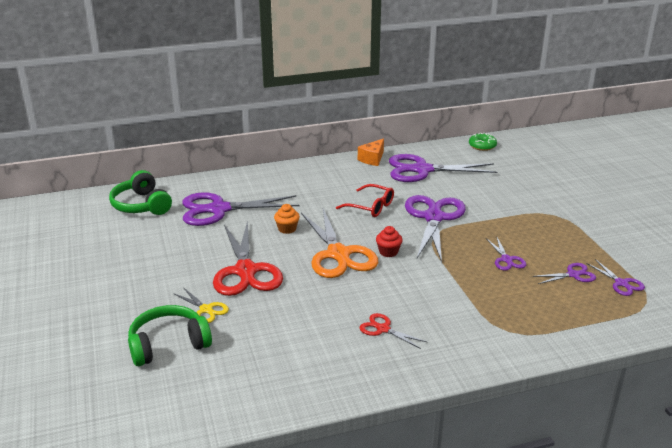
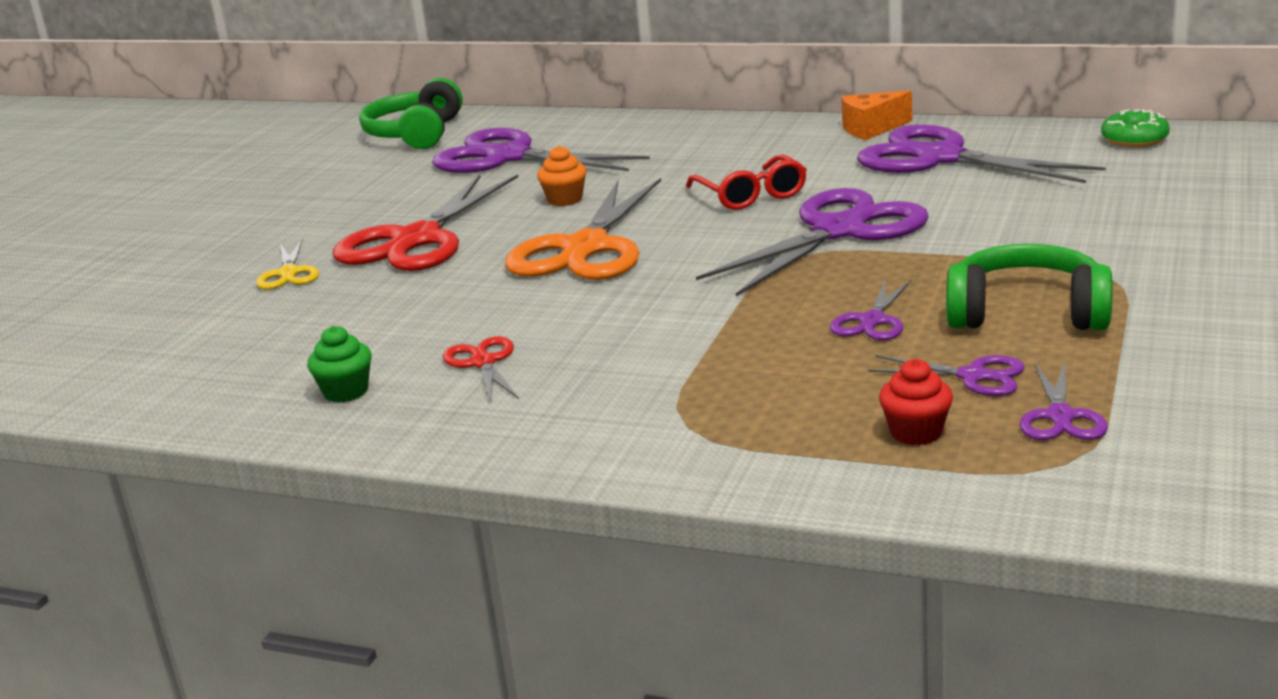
camera: 40 degrees right, 5 degrees down
green headphones [128,305,212,366] -> green headphones moved to [946,244,1113,330]
red cupcake [376,226,403,257] -> red cupcake moved to [879,359,953,445]
none -> green cupcake [307,326,372,402]

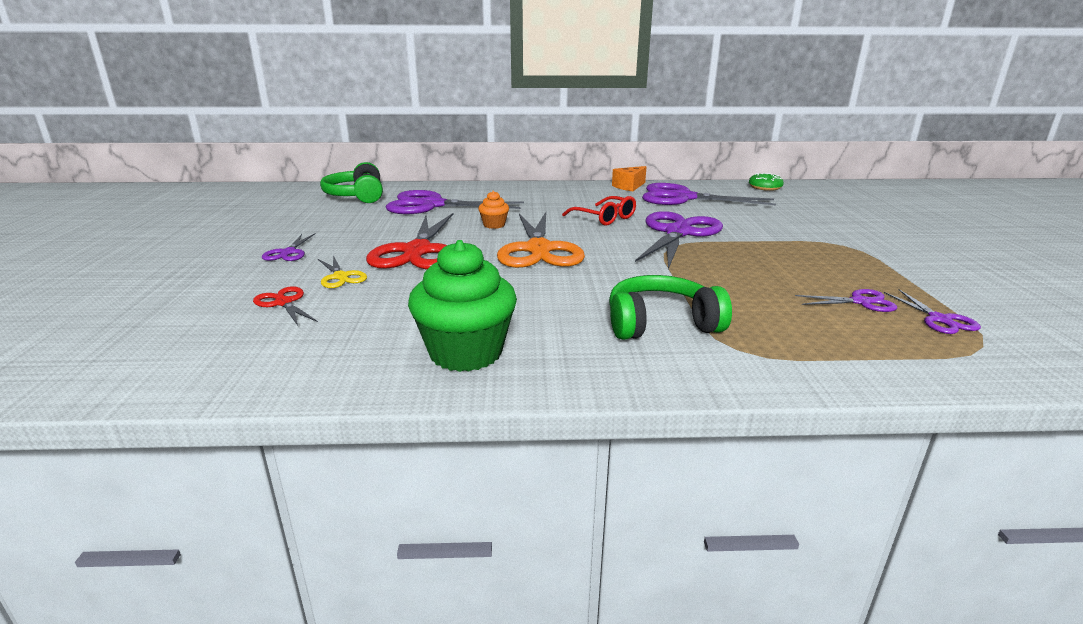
camera: 25 degrees left, 0 degrees up
green cupcake [307,326,372,402] -> green cupcake [408,240,517,372], size x2.13
red scissors [443,336,519,403] -> red scissors moved to [253,286,318,326]
purple scissors [830,280,911,341] -> purple scissors moved to [262,233,315,261]
red cupcake [879,359,953,445] -> none
green headphones [946,244,1113,330] -> green headphones moved to [609,275,732,340]

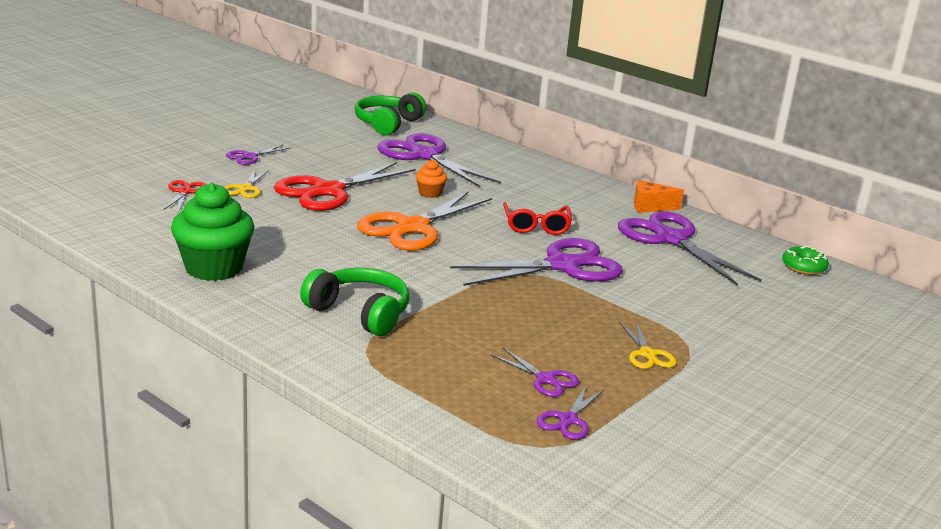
camera: 40 degrees right, 0 degrees up
none -> yellow scissors [620,322,676,369]

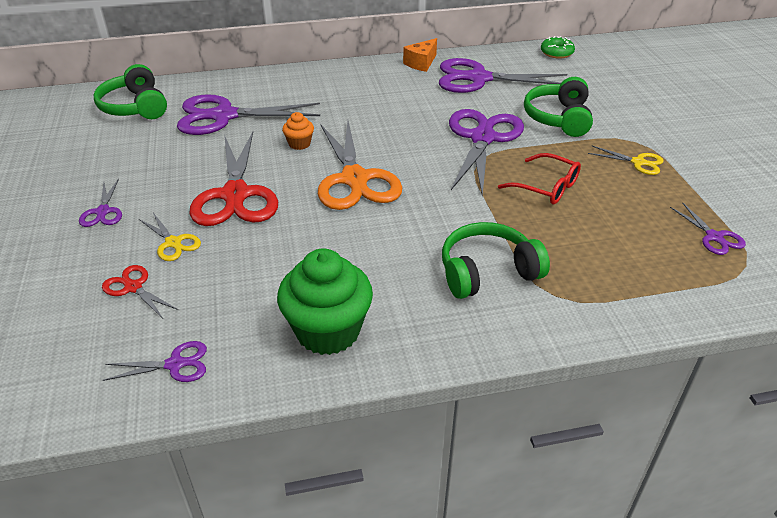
camera: 50 degrees left, 15 degrees up
purple scissors [491,348,579,397] -> purple scissors moved to [103,341,207,382]
red glasses [503,202,572,235] -> red glasses moved to [498,153,581,205]
none -> green headphones [524,77,593,137]

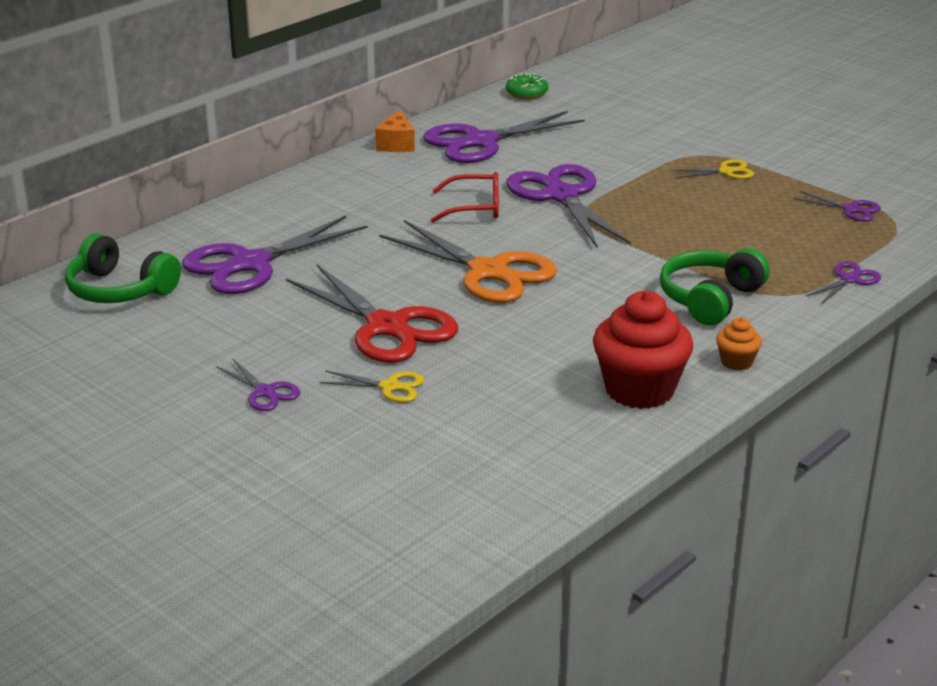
camera: 35 degrees left, 10 degrees down
red scissors [102,265,178,319] -> none
purple scissors [103,341,207,382] -> purple scissors moved to [806,261,881,303]
green cupcake [277,248,373,355] -> red cupcake [593,291,693,409]
orange cupcake [282,112,314,150] -> orange cupcake moved to [716,317,762,371]
red glasses [498,153,581,205] -> red glasses moved to [431,172,499,223]
green headphones [524,77,593,137] -> none

